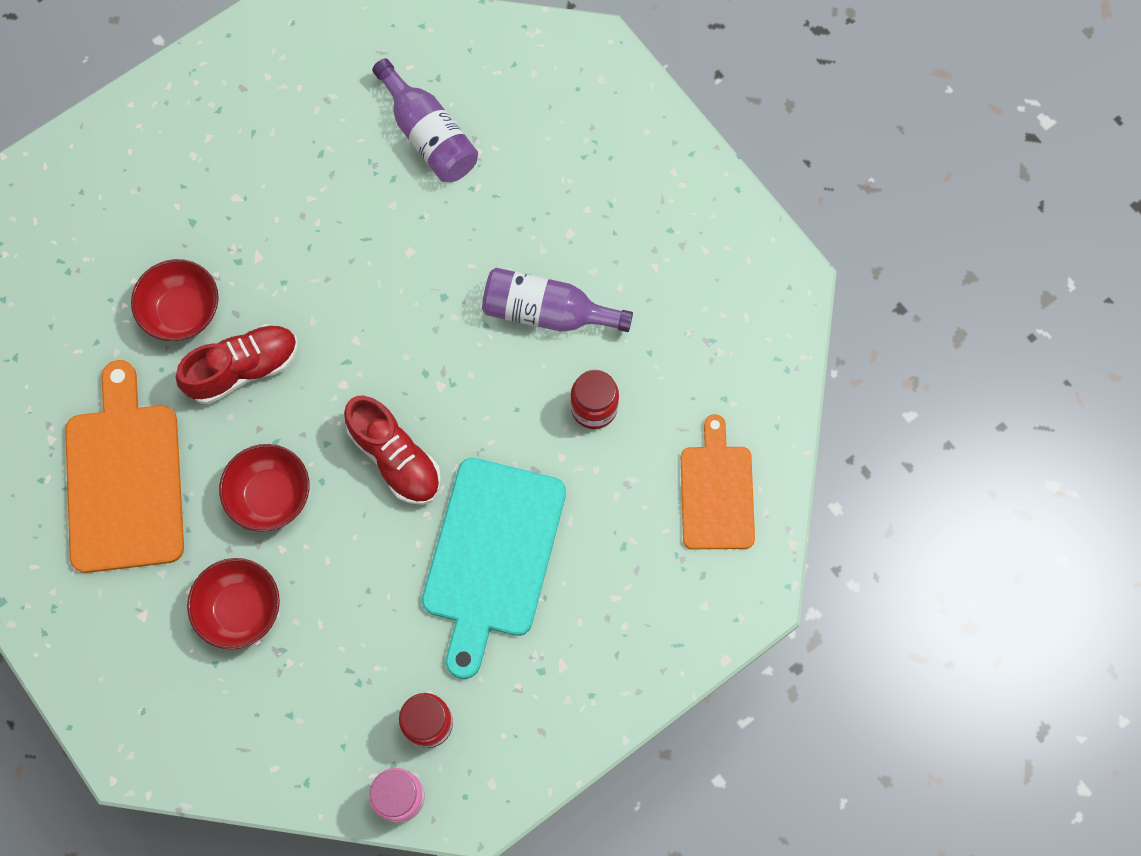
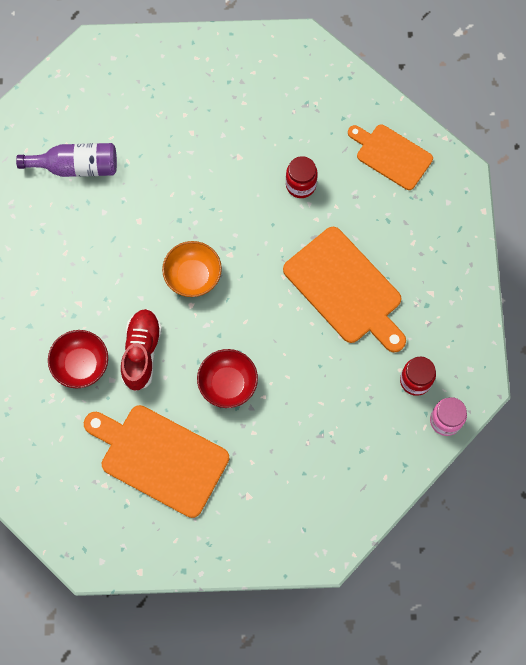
camera: 55 degrees left, 0 degrees up
red bowl [187,558,280,649] -> none
red shoe [344,396,441,505] -> none
turquoise cutting board [422,458,566,679] -> orange cutting board [283,227,406,352]
purple bottle [482,268,633,332] -> none
none -> orange bowl [162,241,222,297]

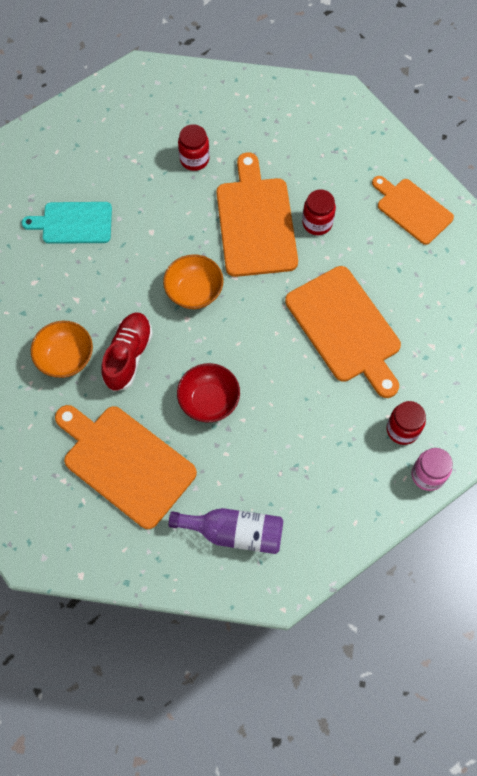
camera: 10 degrees right, 5 degrees down
purple bottle [16,143,117,177] -> purple bottle moved to [168,508,284,554]
red bowl [48,330,108,388] -> orange bowl [31,321,93,378]
none -> turquoise cutting board [22,202,112,244]
none -> red jar [178,124,210,171]
none -> orange cutting board [217,152,298,277]

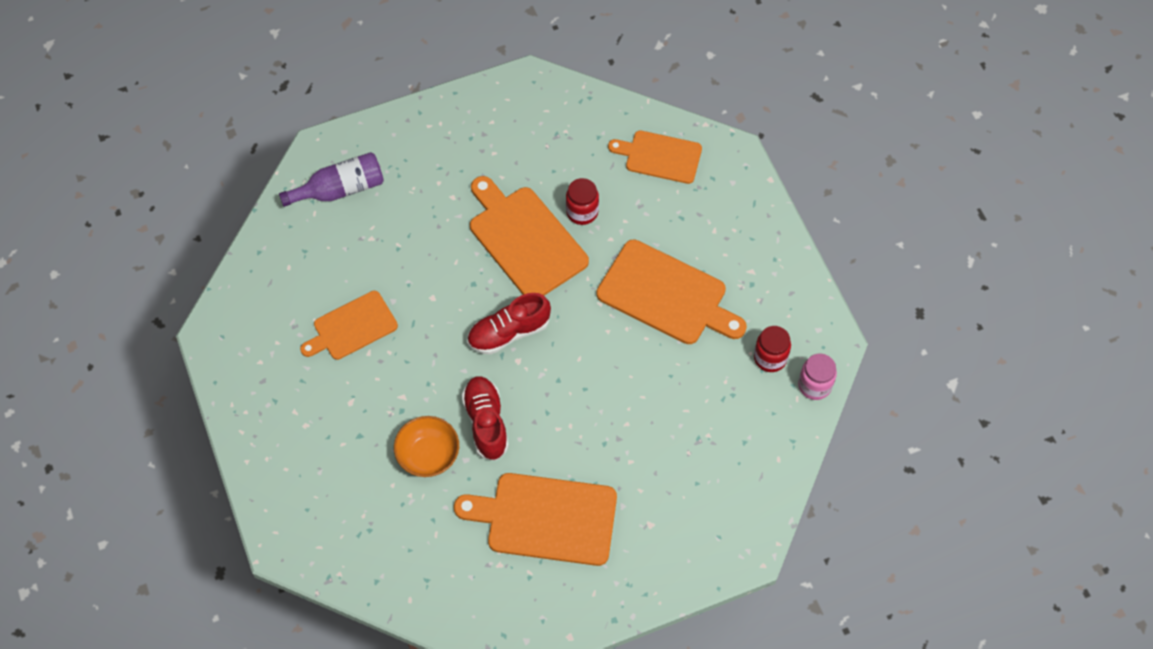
camera: 30 degrees left, 5 degrees down
turquoise cutting board [22,202,112,244] -> orange cutting board [300,291,398,360]
orange bowl [163,254,224,309] -> red shoe [467,293,551,355]
purple bottle [168,508,284,554] -> purple bottle moved to [279,152,384,207]
red bowl [177,363,240,422] -> none
red jar [178,124,210,171] -> none

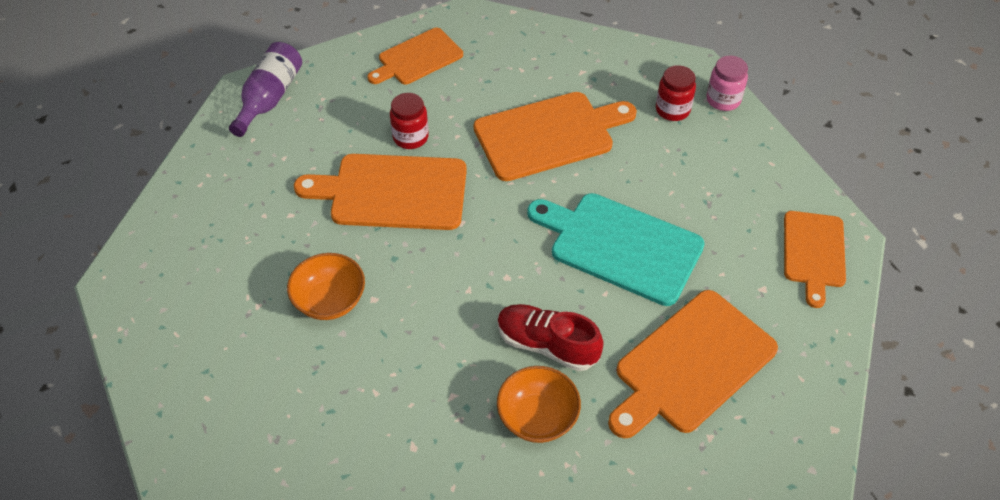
camera: 50 degrees left, 10 degrees down
purple bottle [279,152,384,207] -> purple bottle moved to [229,42,302,137]
orange cutting board [300,291,398,360] -> orange cutting board moved to [784,211,846,308]
red shoe [467,293,551,355] -> none
none -> orange bowl [287,253,365,320]
none -> turquoise cutting board [527,193,705,306]

